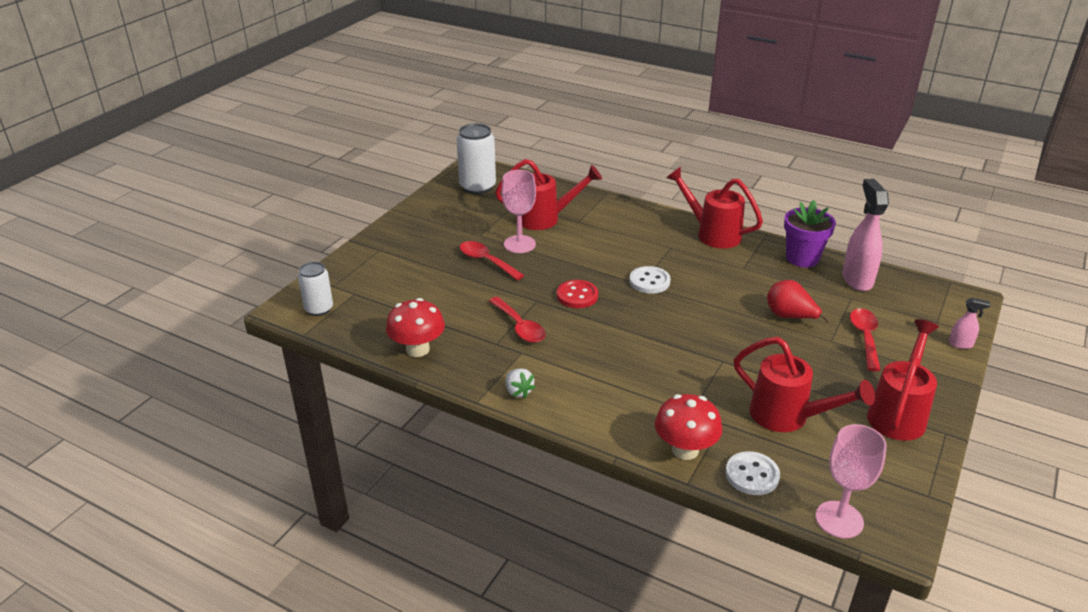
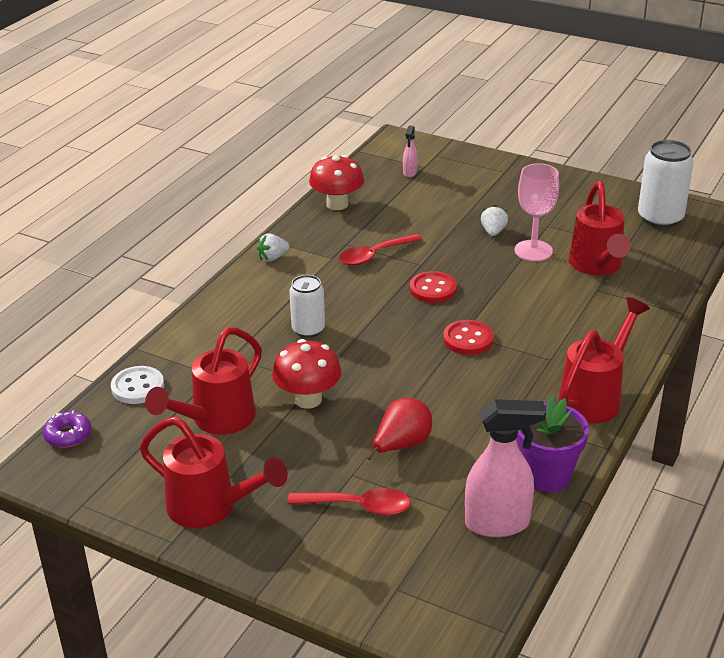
camera: 90 degrees right, 0 degrees up
white can [298,262,333,316] -> white can moved to [289,275,325,338]
red spoon [460,241,524,280] -> white strawberry [481,205,508,236]
white button [629,266,671,294] -> red button [443,320,494,355]
red mushroom [655,394,722,460] -> red mushroom moved to [272,339,342,409]
pink goblet [815,424,887,538] -> purple donut [43,411,91,448]
pink spray bottle [949,297,991,349] -> pink spray bottle moved to [403,126,418,177]

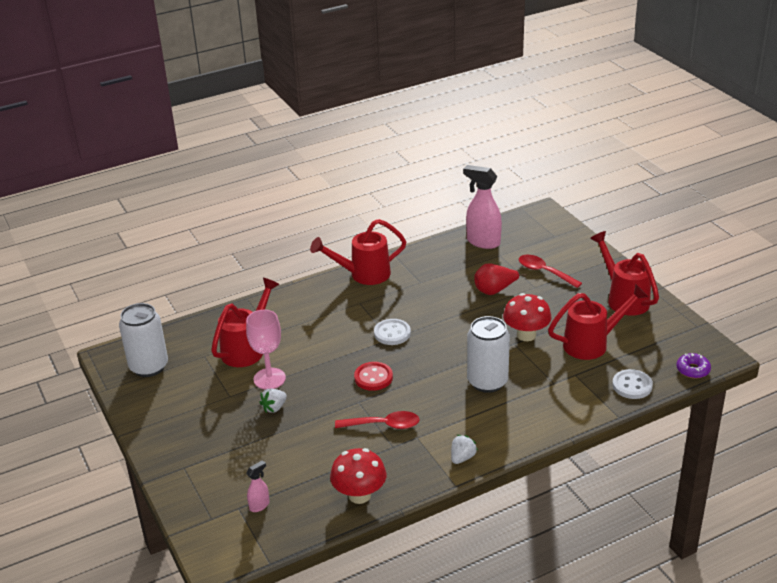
camera: 145 degrees left, 0 degrees up
white strawberry [257,234,290,262] -> white strawberry turned 60 degrees counterclockwise [451,435,478,464]
white can [289,275,325,338] -> white can [467,316,510,393], size x1.55
red button [443,320,494,355] -> white button [374,319,411,345]
purple flower pot [516,396,589,492] -> none

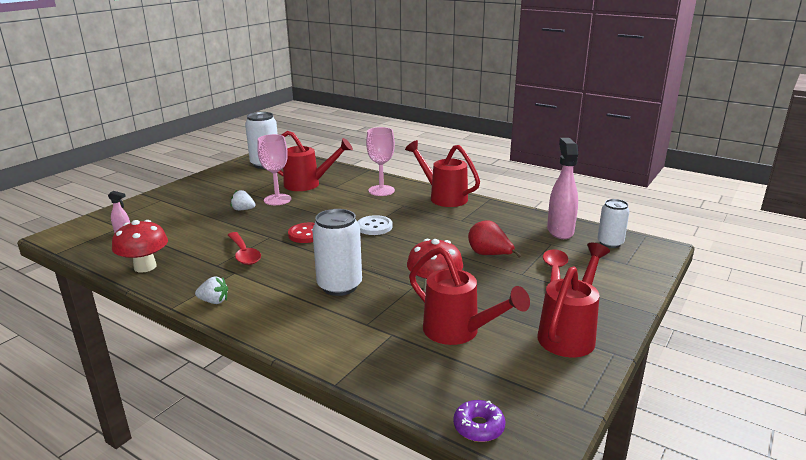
camera: 60 degrees right, 10 degrees down
white button [612,369,653,399] -> none
none -> pink goblet [366,127,395,196]
none -> white can [597,199,630,248]

